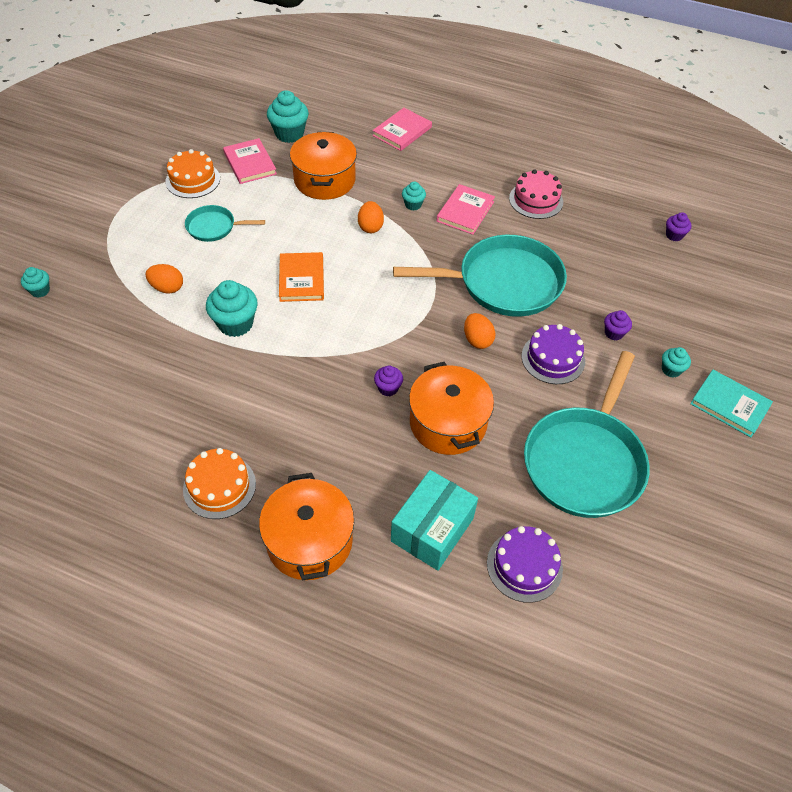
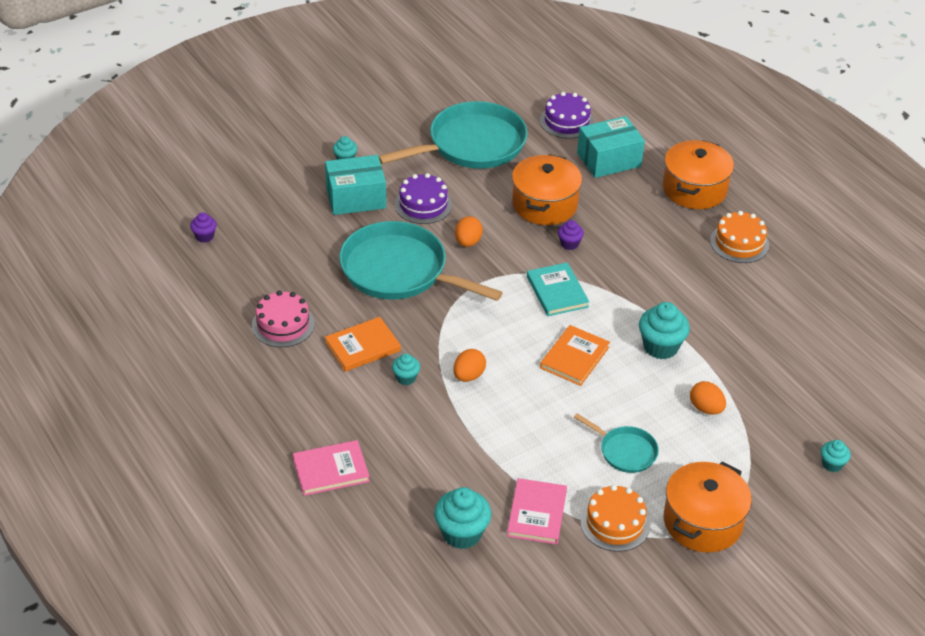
camera: 145 degrees left, 10 degrees down
orange pot [290,132,357,200] -> orange pot moved to [664,461,752,553]
pink book [436,184,495,235] -> orange book [325,317,401,372]
purple cupcake [604,310,632,341] -> turquoise box [325,155,386,215]
turquoise book [690,370,773,438] -> turquoise book moved to [527,262,589,316]

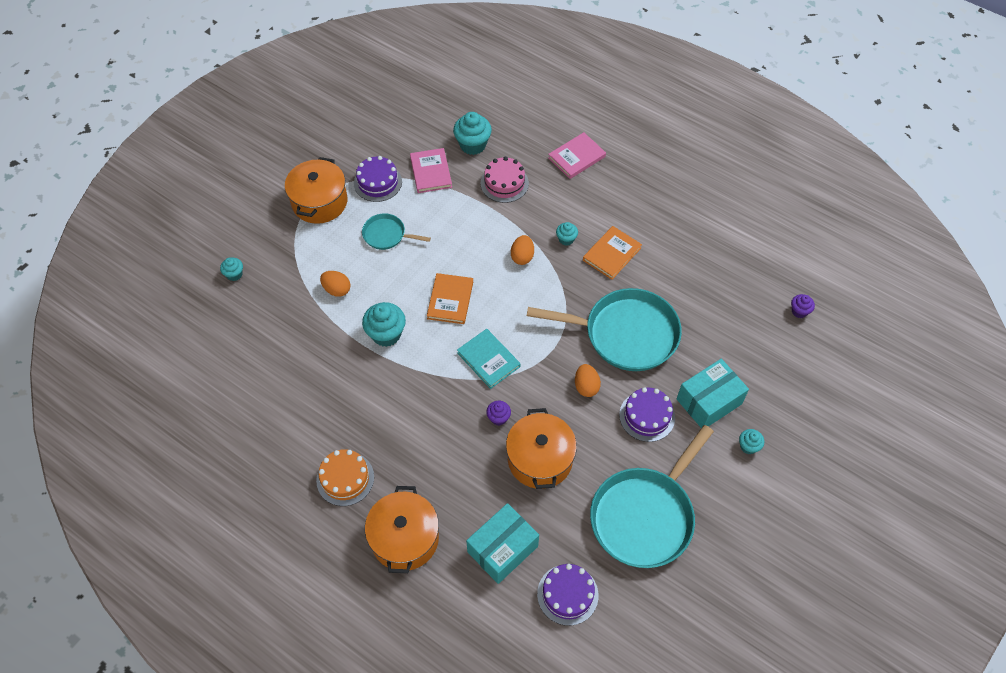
camera: 160 degrees right, 15 degrees up
pink cake [252,291,315,347] -> pink cake moved to [481,157,529,203]
orange cake [580,485,650,552] -> purple cake [354,156,402,202]

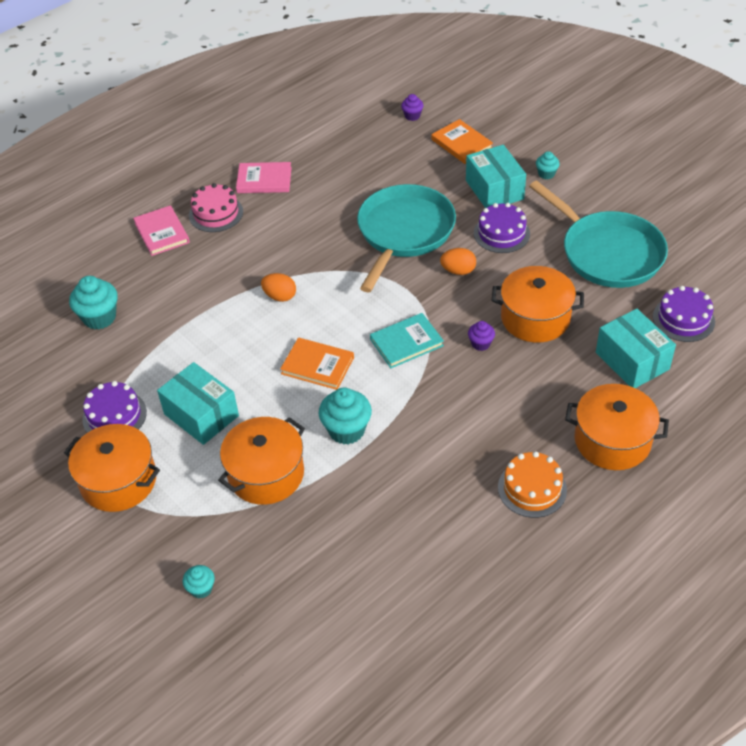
camera: 75 degrees left, 10 degrees down
orange egg [320,271,351,297] -> orange pot [218,417,305,505]
turquoise pan [362,213,431,250] -> turquoise box [157,362,239,445]
pink book [410,148,452,193] -> pink book moved to [236,162,292,193]
pink cake [481,157,529,203] -> pink cake moved to [189,183,243,232]
turquoise cupcake [556,222,578,246] -> none
orange book [583,226,642,280] -> orange book moved to [431,119,493,164]

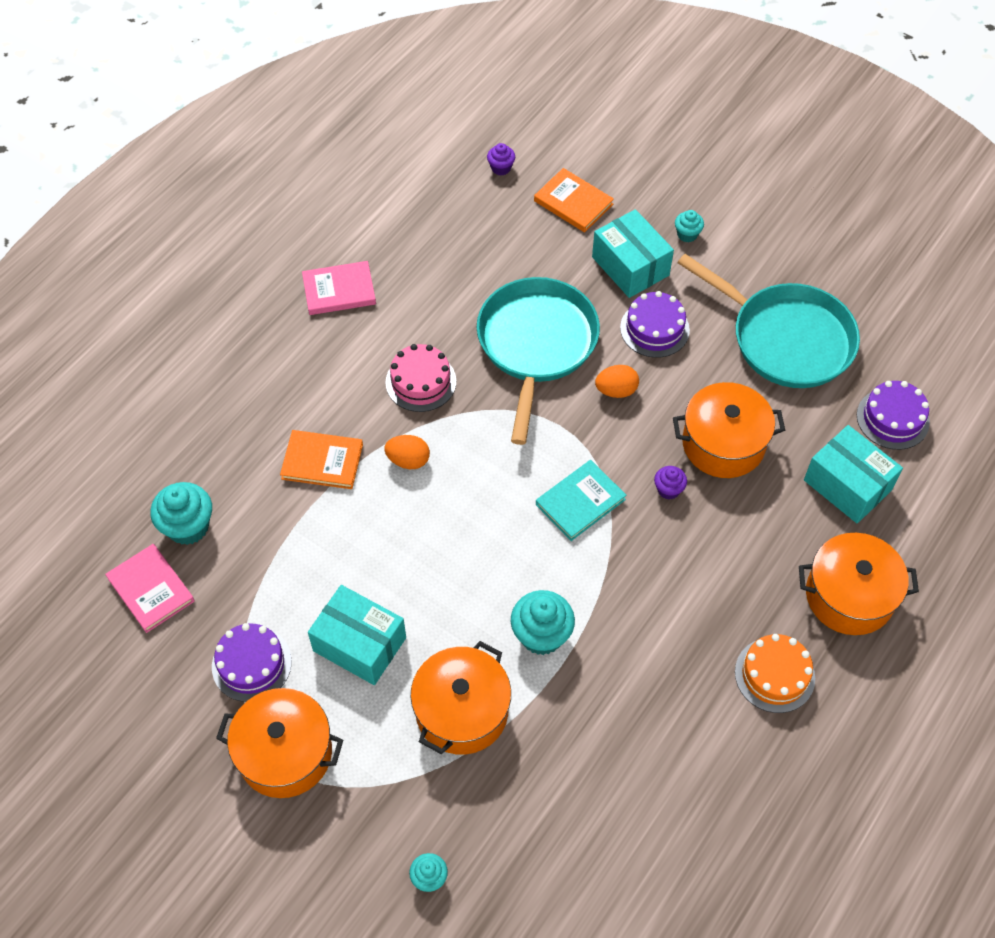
camera: 15 degrees left, 10 degrees up
pink book [133,205,190,256] -> pink book moved to [105,544,195,633]
pink cake [189,183,243,232] -> pink cake moved to [385,344,456,412]
orange book [280,338,354,390] -> orange book moved to [280,430,363,489]

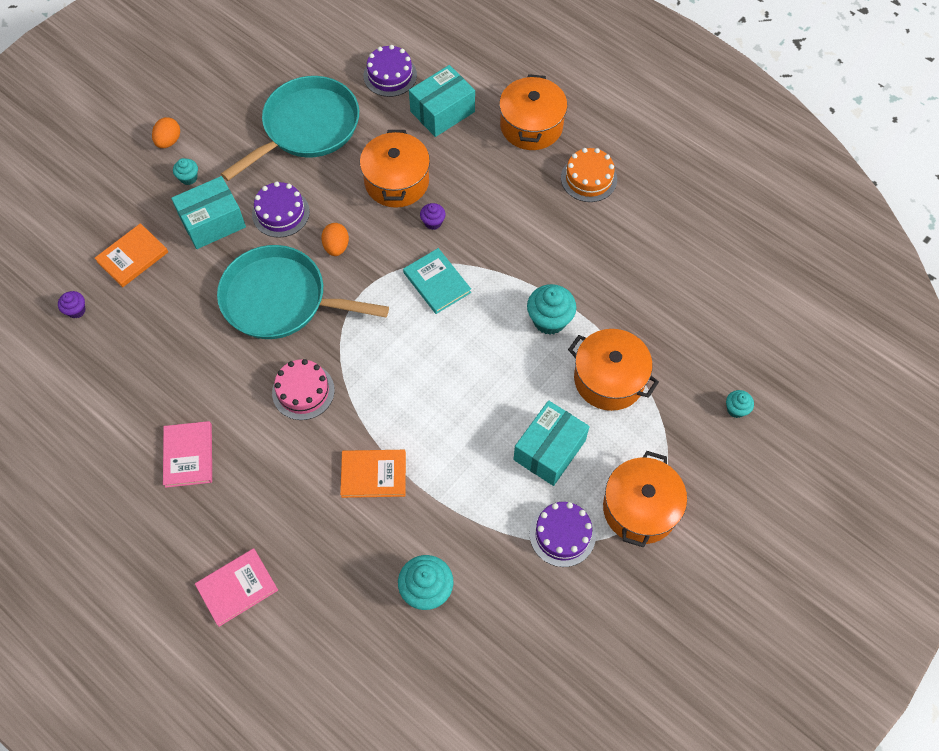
camera: 85 degrees left, 5 degrees up
pink book [105,544,195,633] -> pink book moved to [195,548,278,627]
orange book [280,430,363,489] -> orange book turned 75 degrees clockwise [340,450,406,498]
orange egg [384,435,430,469] -> orange egg moved to [152,117,180,148]

